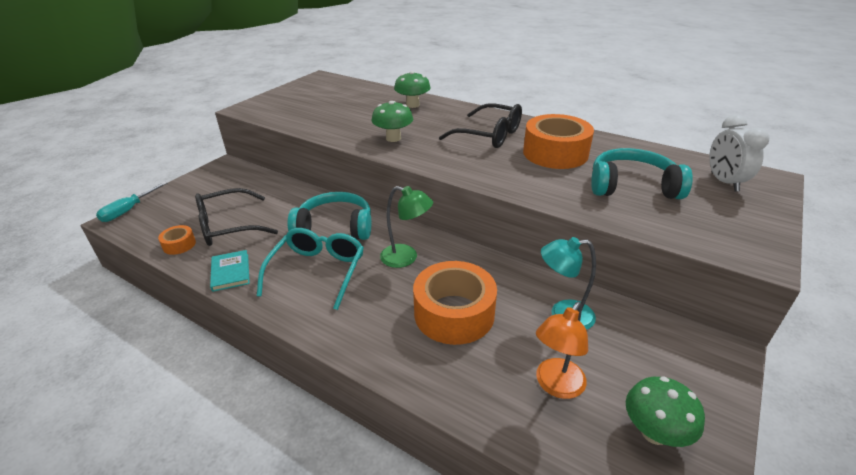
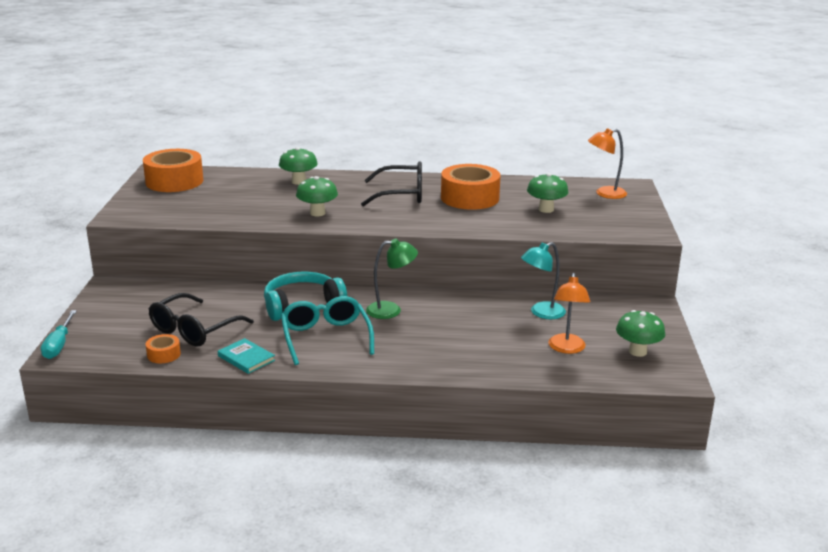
camera: 30 degrees left, 10 degrees down
orange tape [413,261,497,345] -> orange tape moved to [143,149,203,192]
turquoise headphones [591,148,693,199] -> green mushroom [527,173,568,213]
white clock [709,115,769,192] -> orange lamp [588,128,627,199]

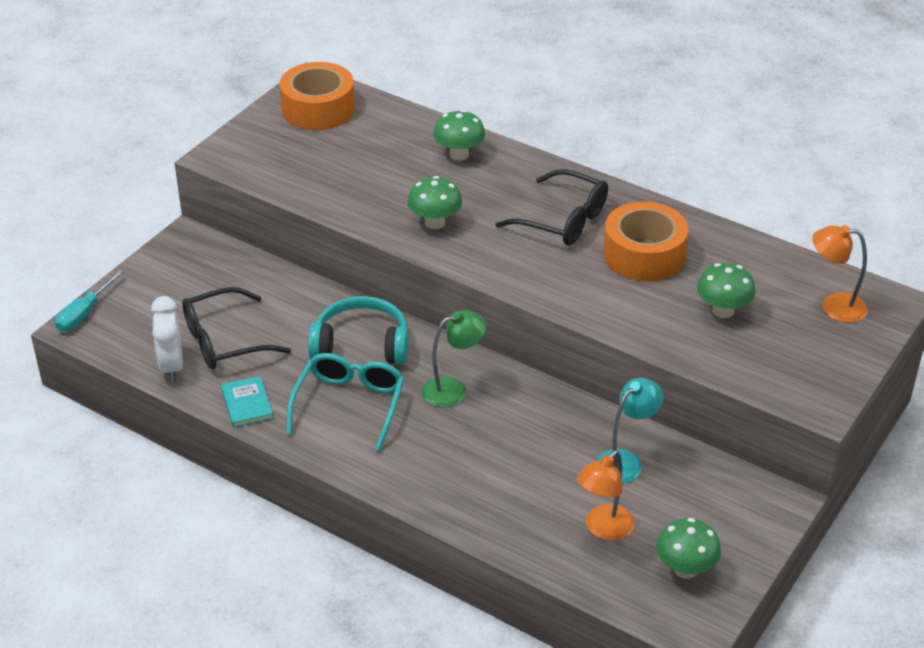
camera: 30 degrees right, 15 degrees up
orange tape [146,334,181,363] -> white clock [151,296,183,382]
green lamp [366,239,418,319] -> green lamp turned 45 degrees counterclockwise [422,310,486,408]
turquoise lamp [521,242,566,319] -> turquoise lamp turned 135 degrees clockwise [596,378,663,483]

